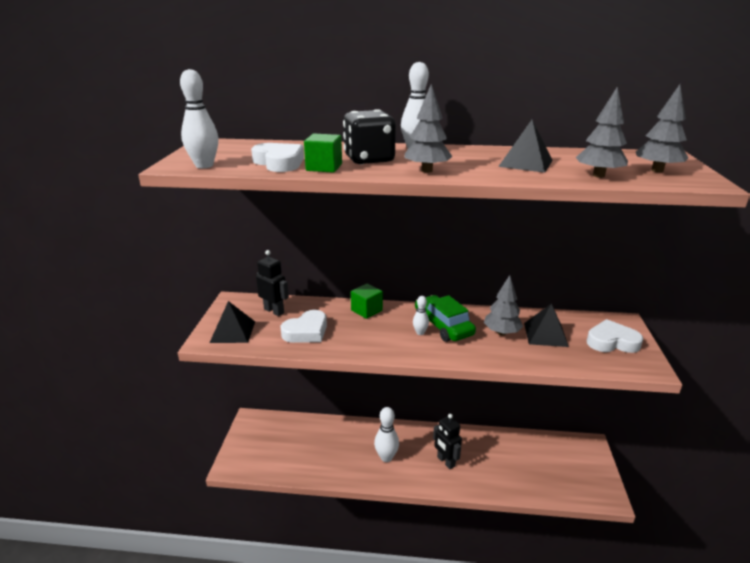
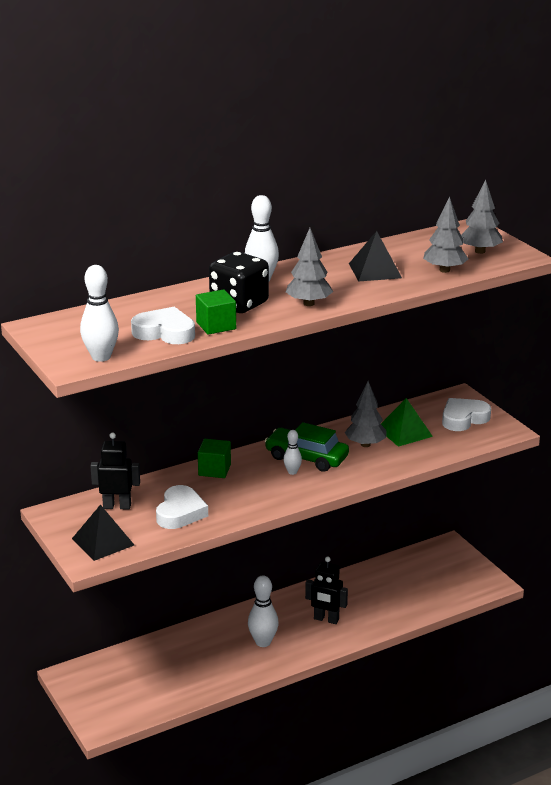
camera: 35 degrees left, 0 degrees up
black pyramid [524,303,569,347] -> green pyramid [381,398,433,447]

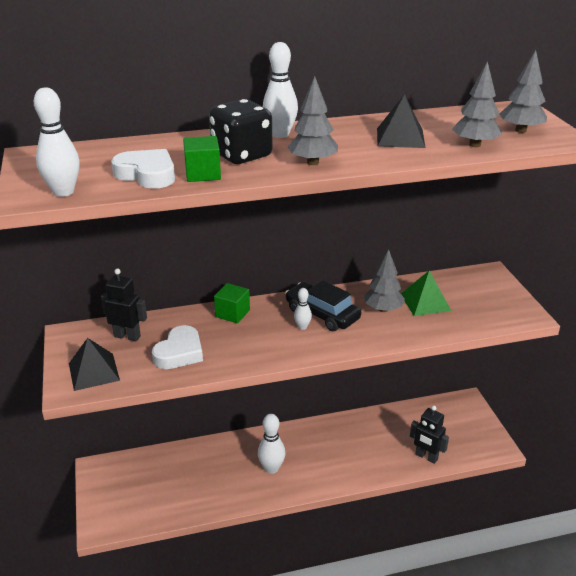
camera: 15 degrees right, 5 degrees up
green car [265,422,349,472] -> black car [285,280,361,332]
black robot [305,557,348,624] -> black robot moved to [410,405,449,464]
white heart [442,398,491,431] -> none

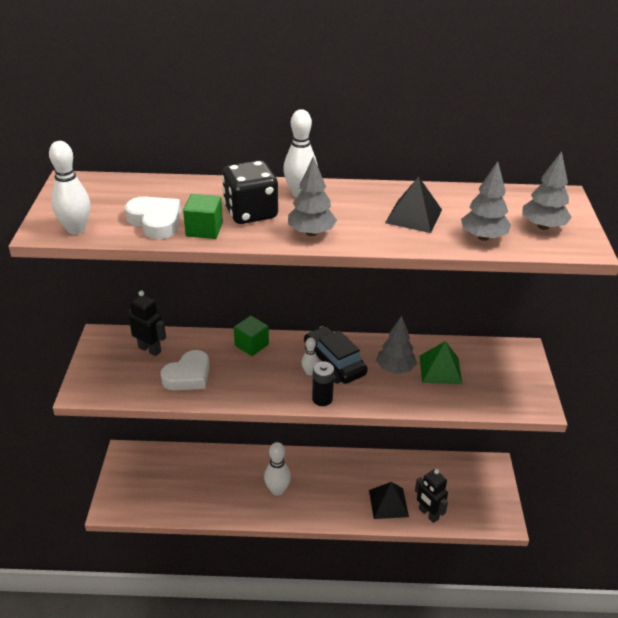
camera: 15 degrees right, 5 degrees up
black pyramid [69,338,120,391] -> black pyramid moved to [369,482,409,519]
none -> black battery [312,361,334,406]

